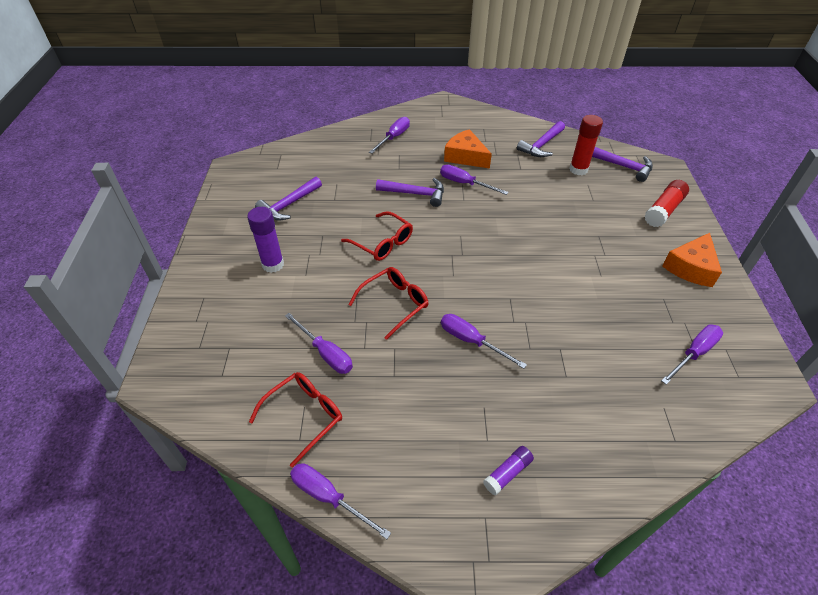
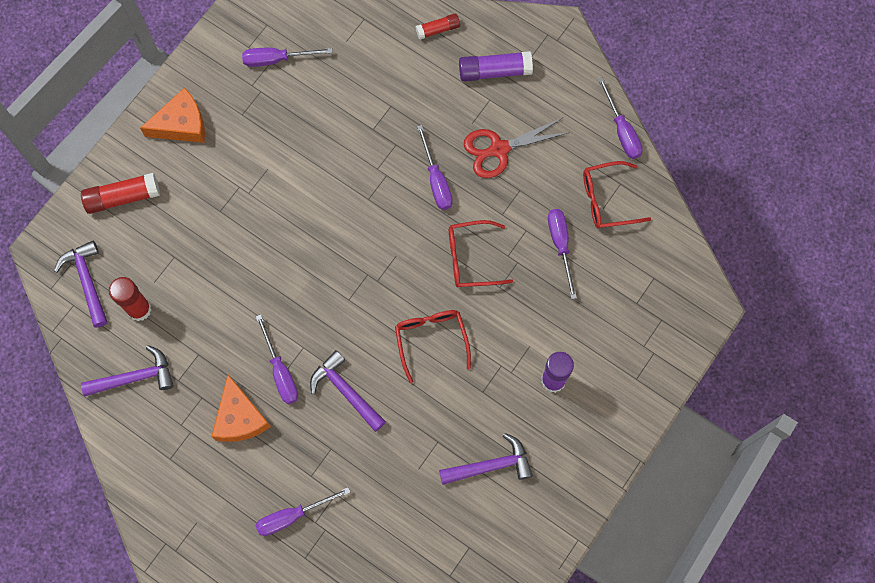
camera: 145 degrees left, 25 degrees up
purple glue stick [483,446,534,495] -> purple glue stick [459,51,533,82], size x1.64
none -> red glue stick [415,14,460,40]
none -> red scissors [464,118,570,178]

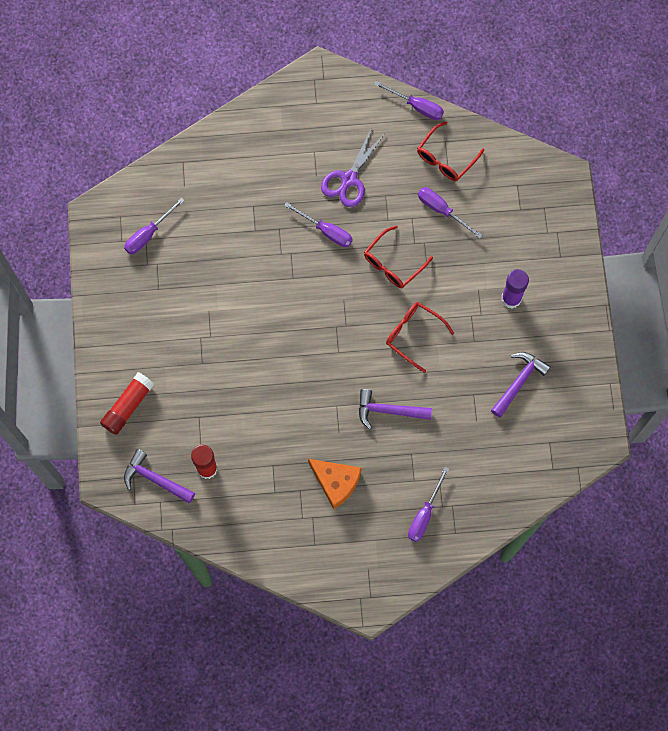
camera: 40 degrees left, 0 degrees up
purple hammer [81,345,174,397] -> none
orange cheese [140,88,205,143] -> none
purple screwdriver [256,314,298,404] -> none
red glue stick [415,14,460,40] -> none
purple glue stick [459,51,533,82] -> none
red scissors [464,118,570,178] -> purple scissors [321,128,384,207]

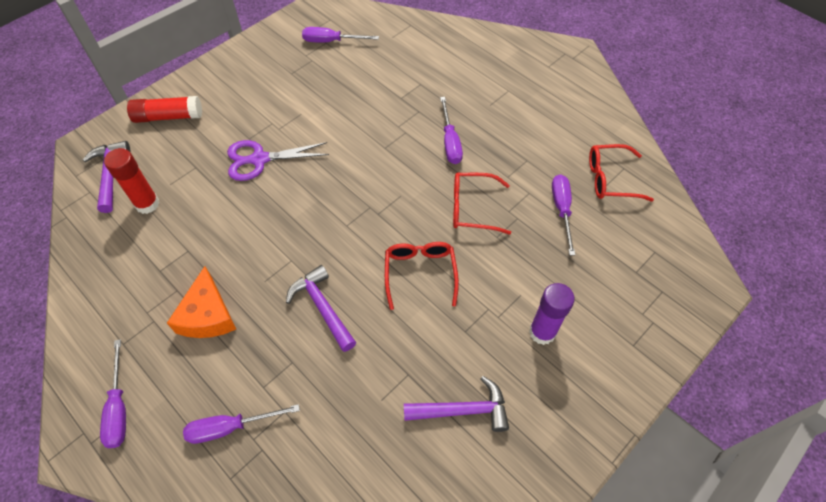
camera: 50 degrees right, 15 degrees down
purple scissors [321,128,384,207] -> purple scissors moved to [227,140,329,181]
purple screwdriver [374,81,444,120] -> purple screwdriver moved to [100,339,126,448]

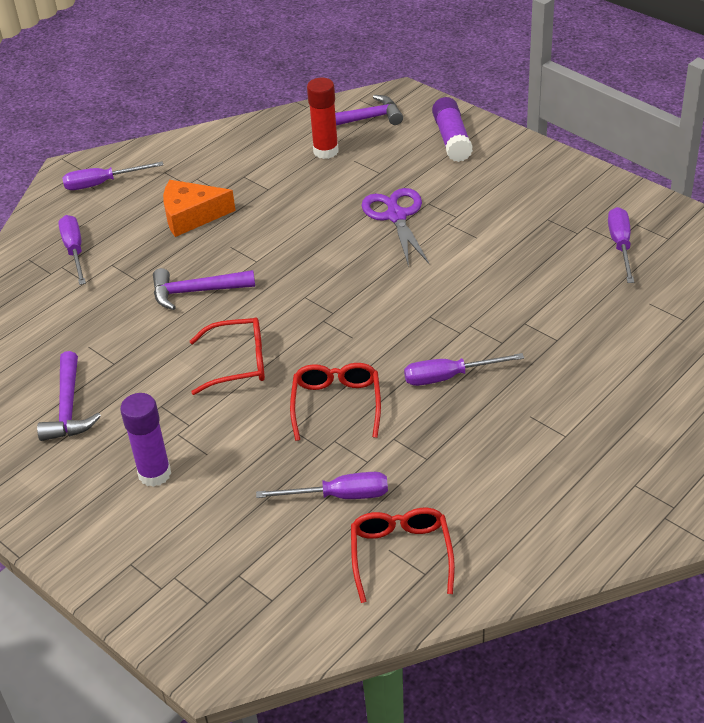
camera: 90 degrees right, 15 degrees down
red glue stick [127,96,202,123] -> purple glue stick [432,97,473,162]
purple hammer [286,265,356,352] -> purple hammer turned 150 degrees counterclockwise [153,268,255,310]

